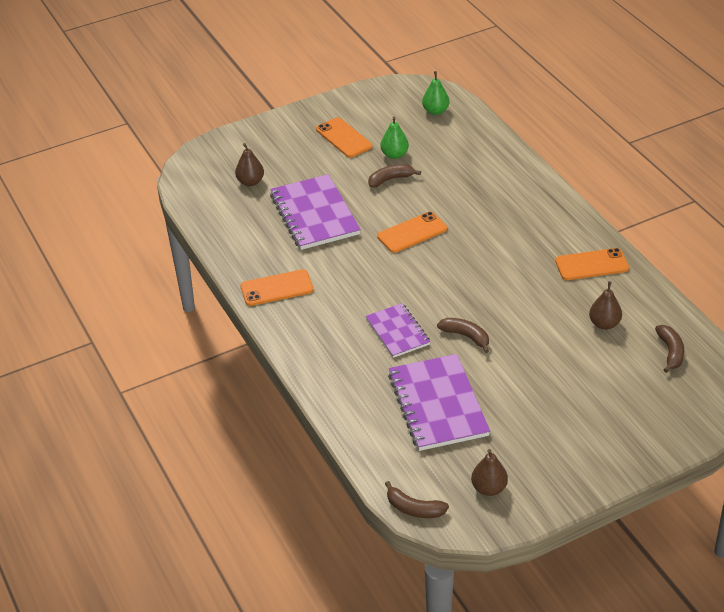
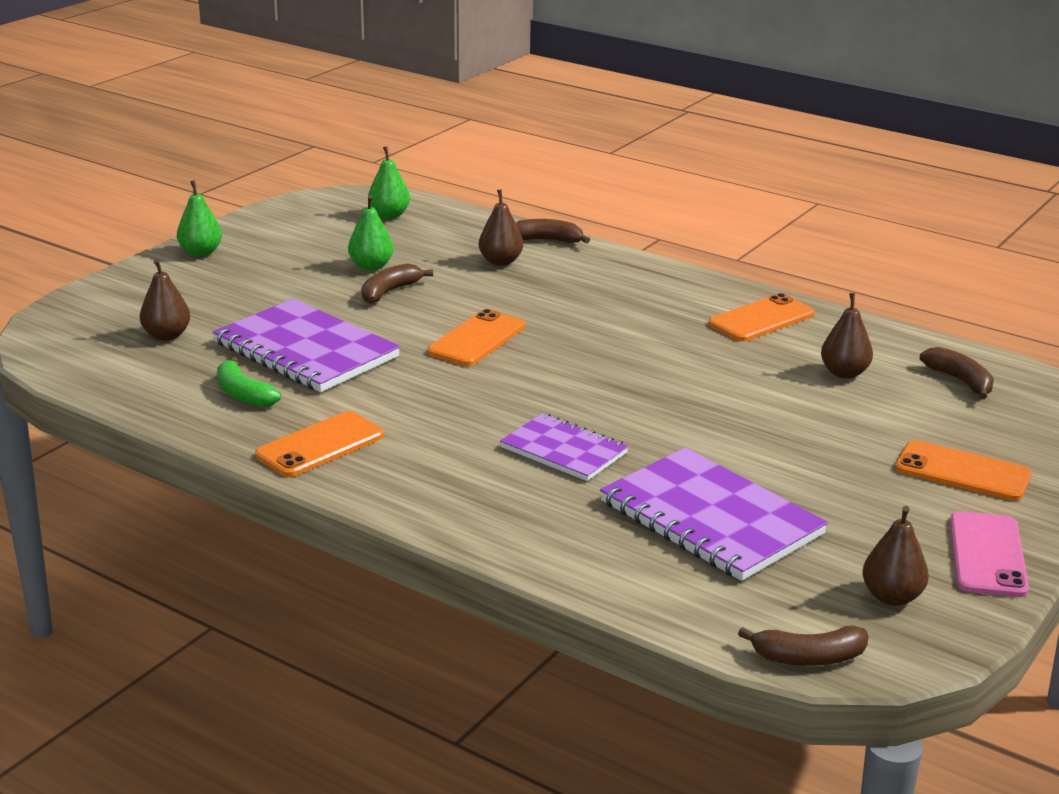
camera: 30 degrees left, 15 degrees down
orange phone [316,117,372,158] -> orange phone moved to [895,440,1032,501]
brown banana [437,318,489,353] -> brown banana moved to [516,219,590,244]
none -> green pear [177,180,222,257]
none -> green banana [217,356,281,407]
none -> brown pear [479,189,523,266]
none -> pink phone [950,511,1029,597]

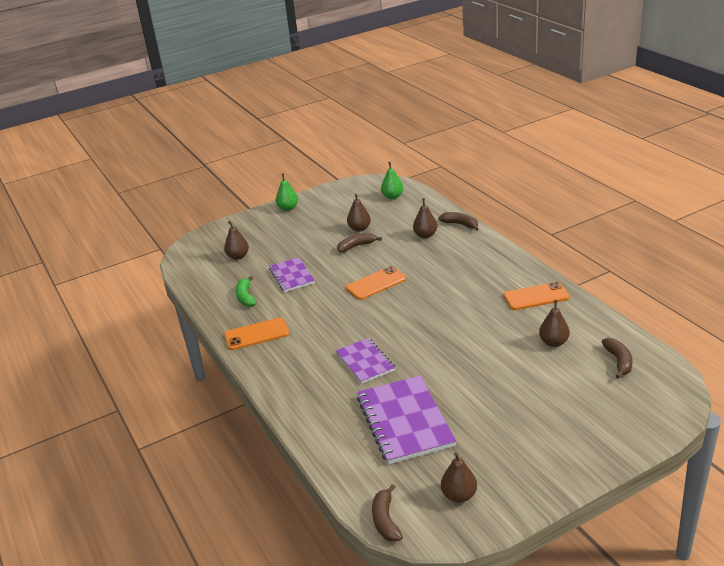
camera: 30 degrees right, 5 degrees up
purple notebook [213,299,401,392] -> purple notebook [269,257,315,292], size x0.60
green pear [348,195,393,271] -> brown pear [347,194,371,232]
brown banana [738,625,869,666] -> brown banana turned 60 degrees clockwise [372,484,403,542]
orange phone [895,440,1032,501] -> none
pink phone [950,511,1029,597] -> none

